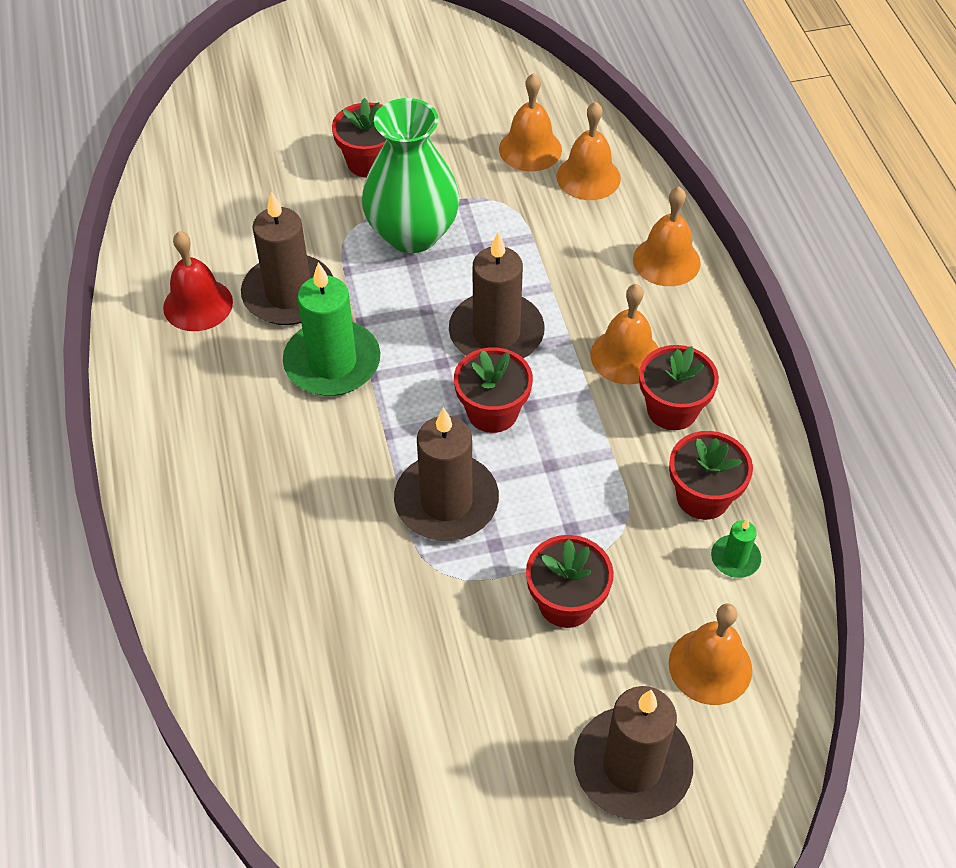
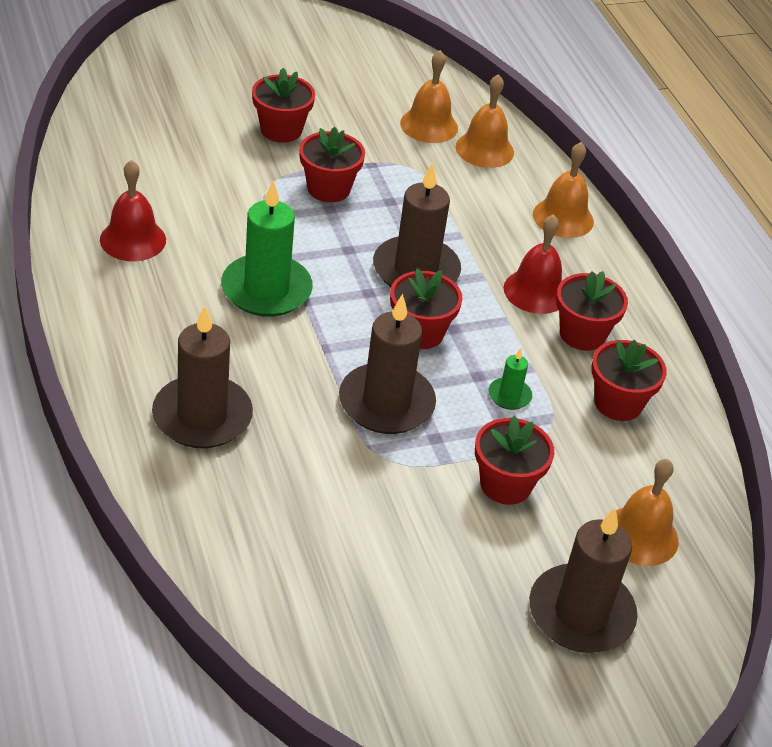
camera: 10 degrees left, 10 degrees down
brown candle [241,191,333,325] -> brown candle moved to [152,306,253,449]
green vase [362,98,460,253] -> red flower pot [299,127,365,202]
orange bell [591,284,659,385] -> red bell [504,214,562,314]
green candle [711,519,761,578] -> green candle moved to [488,348,532,410]

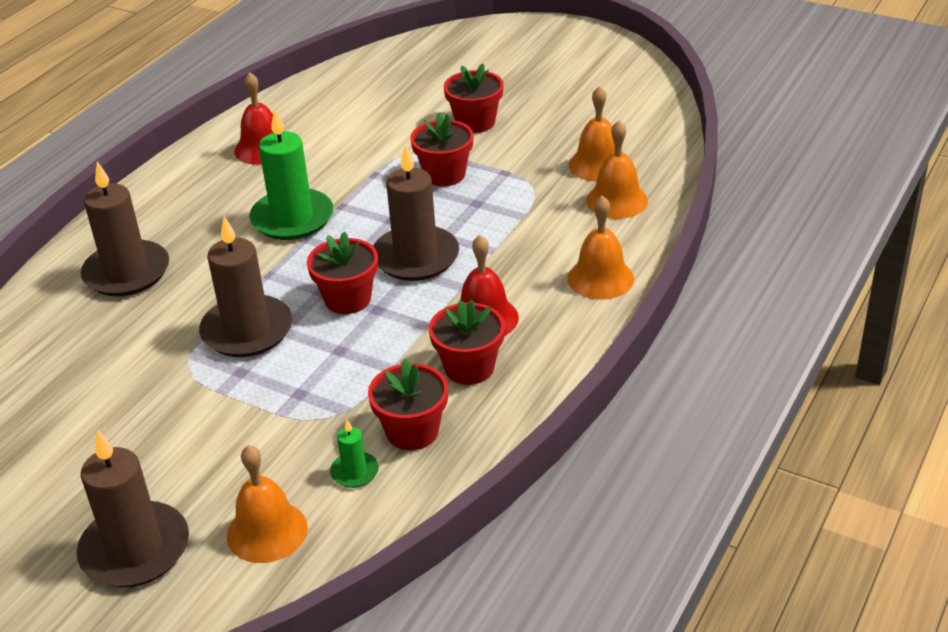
camera: 55 degrees right, 5 degrees down
red flower pot [475,416,554,505] -> none
green candle [488,348,532,410] -> green candle moved to [330,420,379,488]

